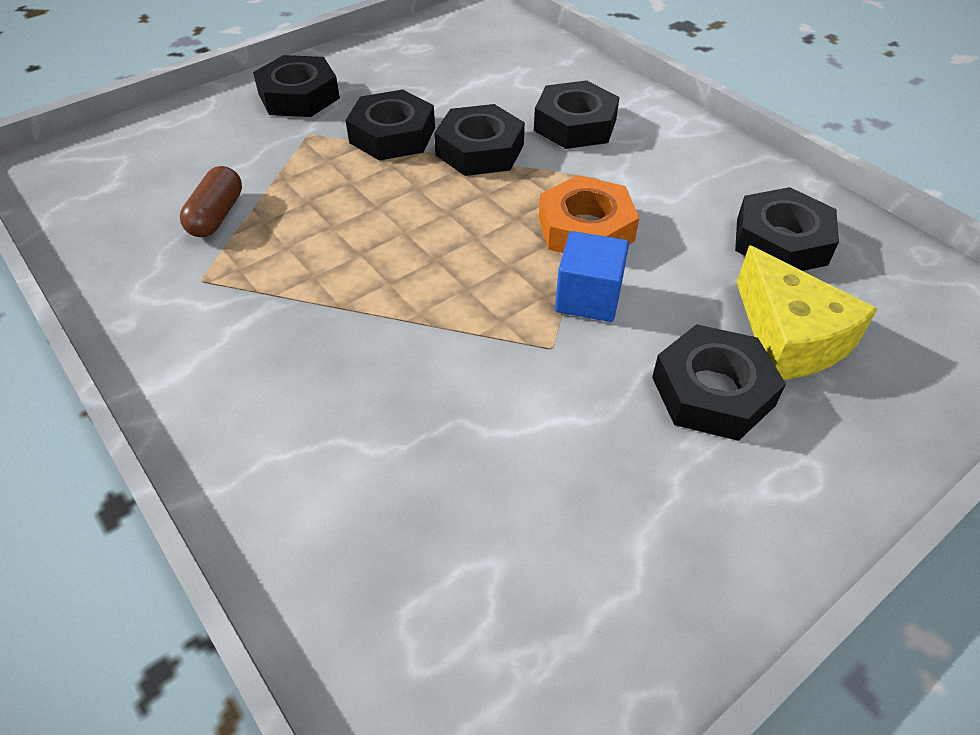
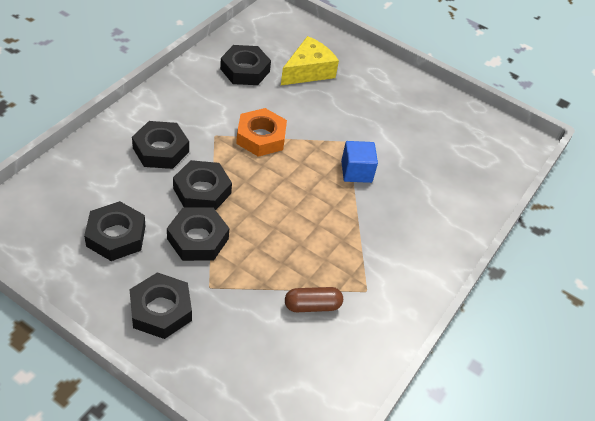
camera: 115 degrees left, 0 degrees up
blue cube [555,231,629,322] -> blue cube moved to [341,141,378,183]
black nut [652,324,786,441] -> black nut moved to [84,201,145,261]

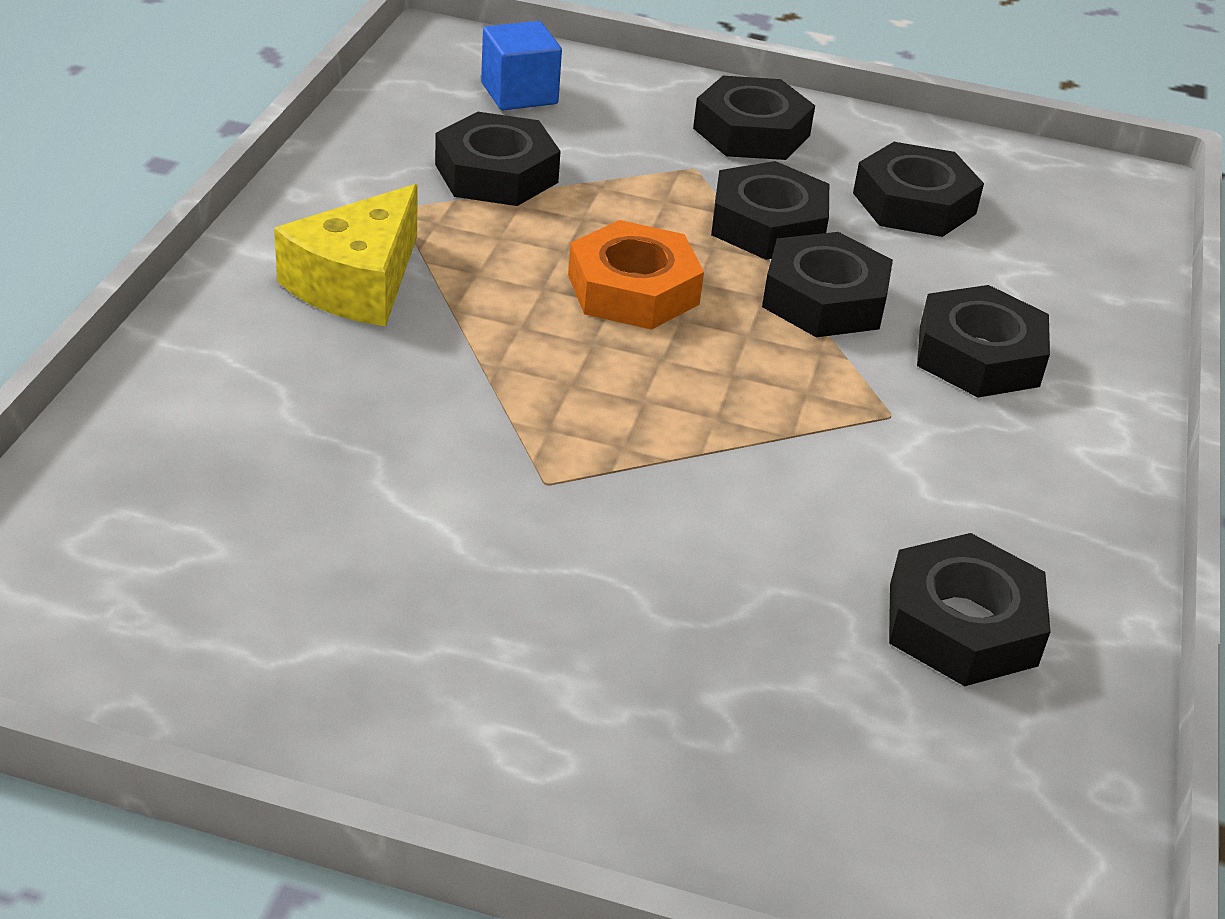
camera: 165 degrees right, 10 degrees down
orange nut [236,108,287,157] -> orange nut moved to [568,220,704,330]
yellow cheese [281,36,339,85] -> yellow cheese moved to [274,184,418,326]
brown capsule [285,287,343,312] -> black nut [435,112,561,206]
blue cube [341,141,378,183] -> blue cube moved to [481,21,562,110]

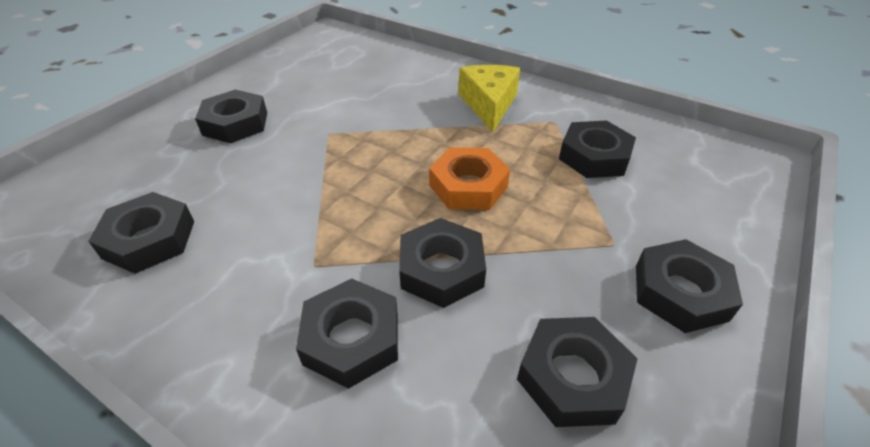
camera: 110 degrees right, 5 degrees up
yellow cheese [274,184,418,326] -> yellow cheese turned 45 degrees clockwise [458,65,520,132]
blue cube [481,21,562,110] -> none
black nut [711,161,829,260] -> black nut moved to [195,89,267,143]

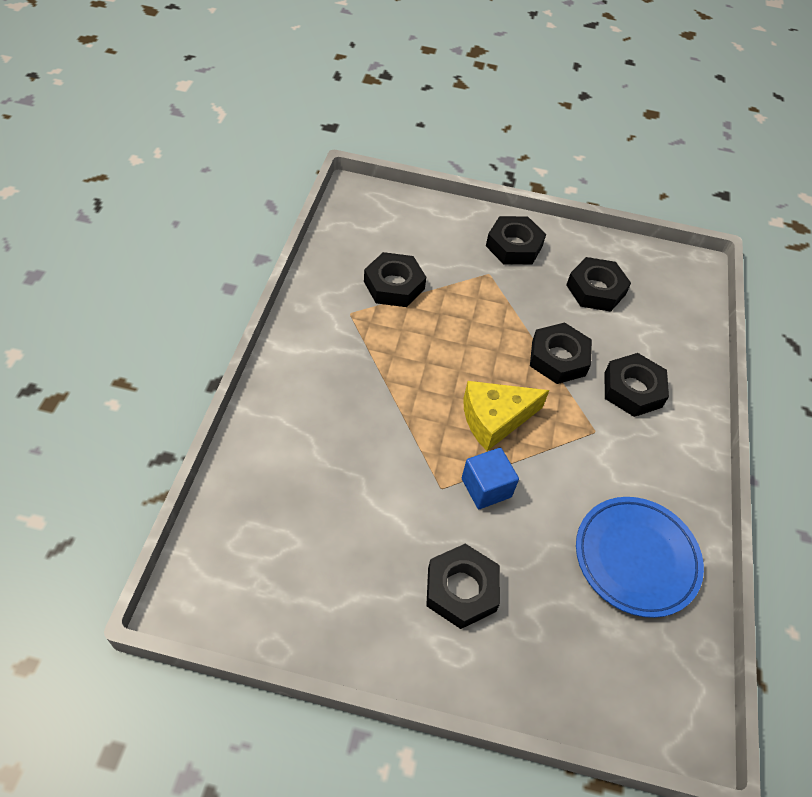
camera: 115 degrees left, 10 degrees up
black nut [88,192,194,274] -> blue plate [576,497,704,618]
orange nut [429,147,510,210] -> none
yellow cheese [458,65,520,132] -> yellow cheese moved to [463,381,549,451]
none -> blue cube [462,448,519,509]

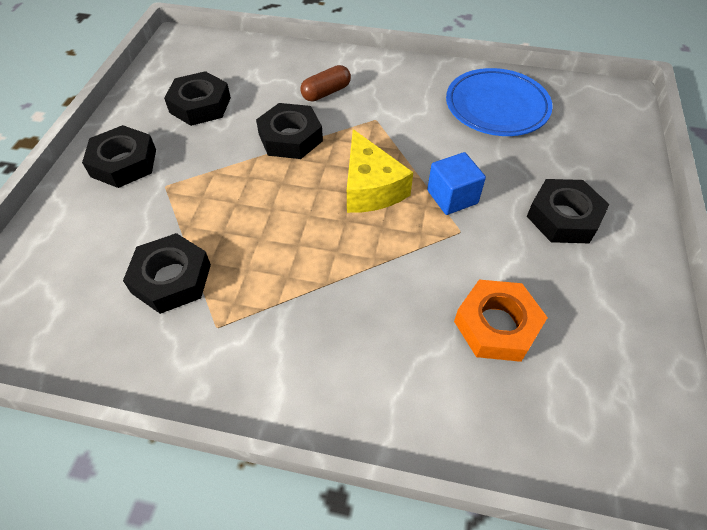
camera: 85 degrees left, 0 degrees up
black nut [604,353,669,417] -> brown capsule [300,65,351,101]
none -> orange nut [454,280,548,362]

